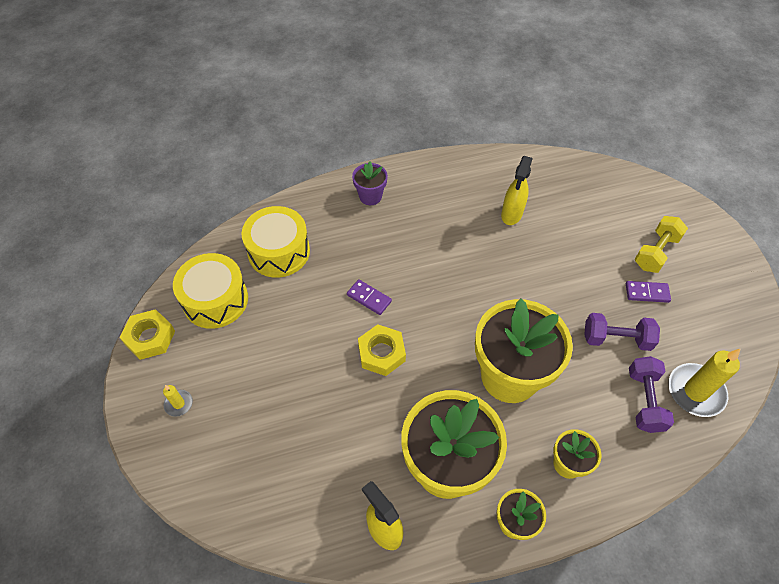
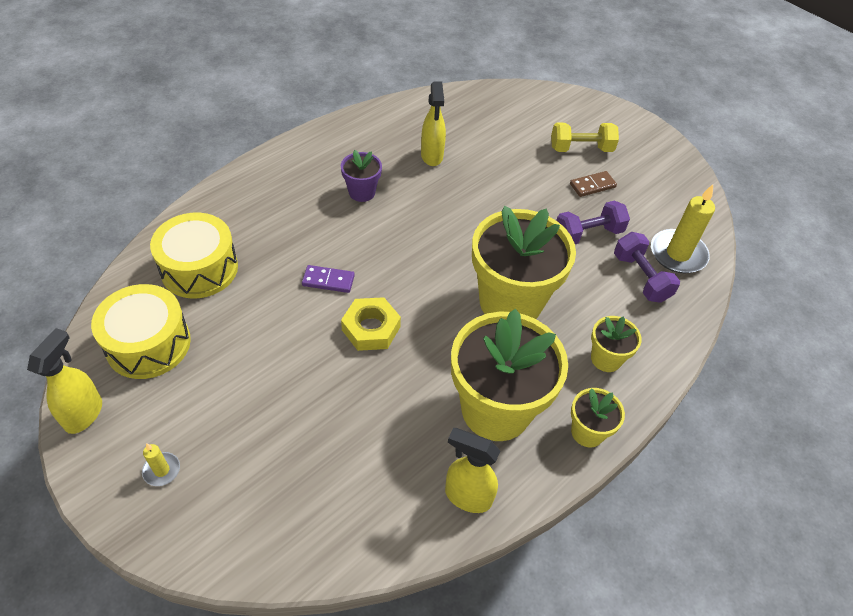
camera: 30 degrees left, 5 degrees down
yellow nut [120,309,175,360] -> yellow spray bottle [27,328,102,434]
purple flower pot [352,161,388,205] -> purple flower pot moved to [341,150,382,202]
purple domino [626,281,671,303] -> brown domino [570,171,617,197]
yellow dumbbell [635,216,688,273] -> yellow dumbbell turned 75 degrees clockwise [551,123,619,152]

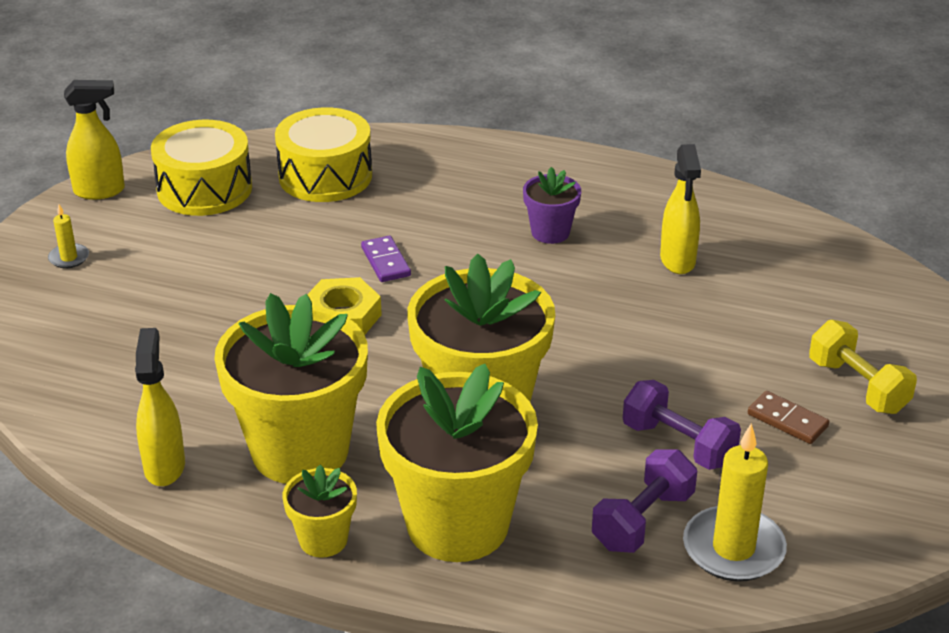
camera: 65 degrees right, 15 degrees down
yellow spray bottle [421,81,446,166] -> yellow spray bottle turned 60 degrees counterclockwise [660,144,701,274]
yellow flower pot [591,316,642,372] -> yellow flower pot [376,364,538,562], size x2.13

